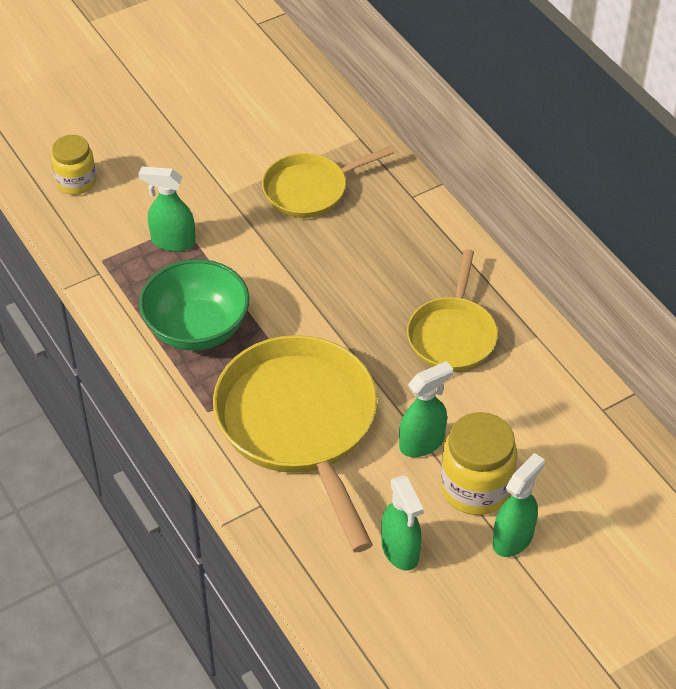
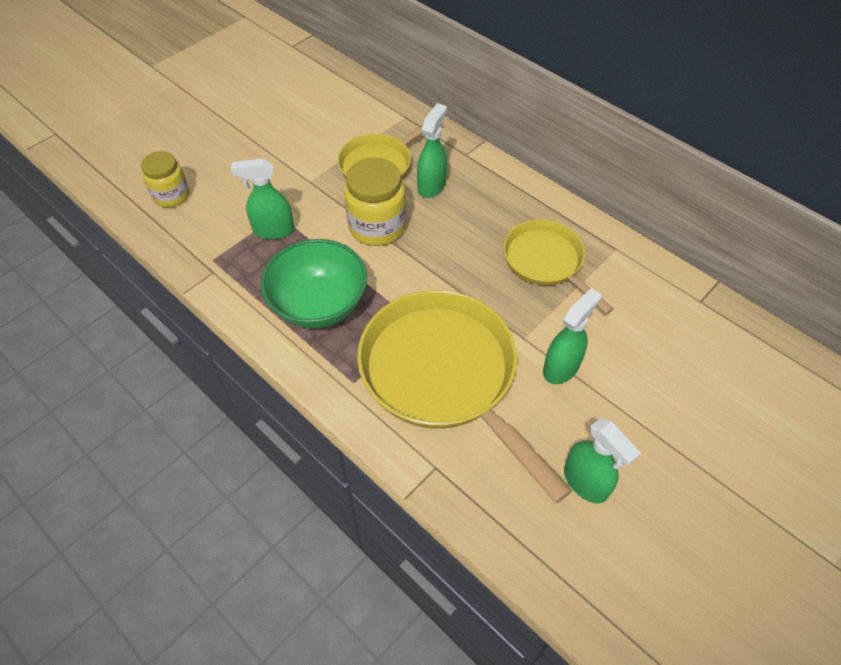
camera: 15 degrees left, 5 degrees up
yellow pan [407,249,498,372] -> yellow pan turned 150 degrees clockwise [503,220,614,314]
yellow jar [441,412,517,515] -> yellow jar moved to [344,158,406,246]
green spray bottle [493,453,545,557] -> green spray bottle moved to [417,103,447,198]

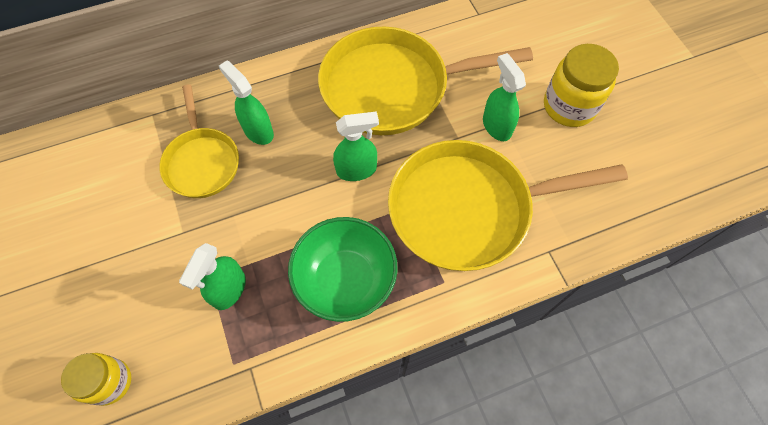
camera: 65 degrees left, 10 degrees up
yellow jar [344,158,406,246] -> yellow jar moved to [544,44,619,127]
yellow pan [503,220,614,314] -> yellow pan [318,27,533,135], size x1.73
green spray bottle [564,418,641,504] -> green spray bottle moved to [333,111,379,181]

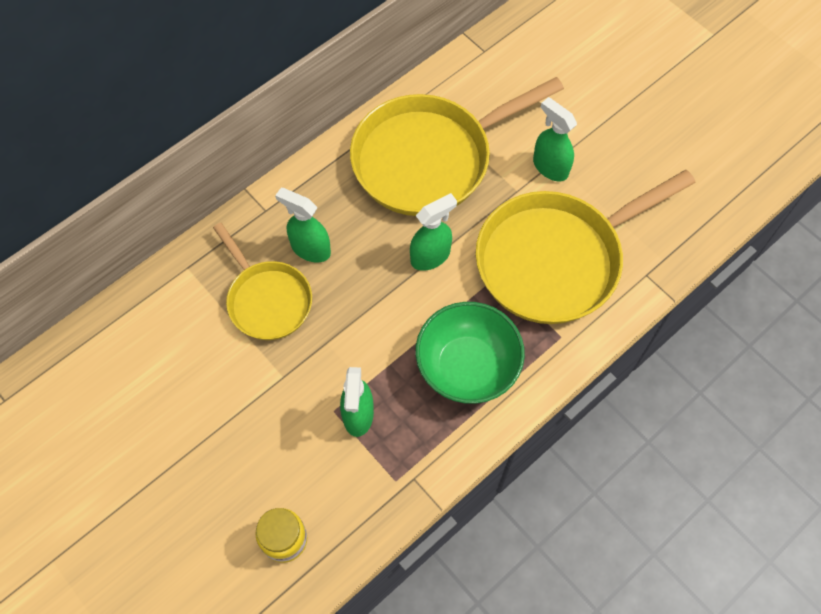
camera: 20 degrees left, 0 degrees up
yellow jar [544,44,619,127] -> none

